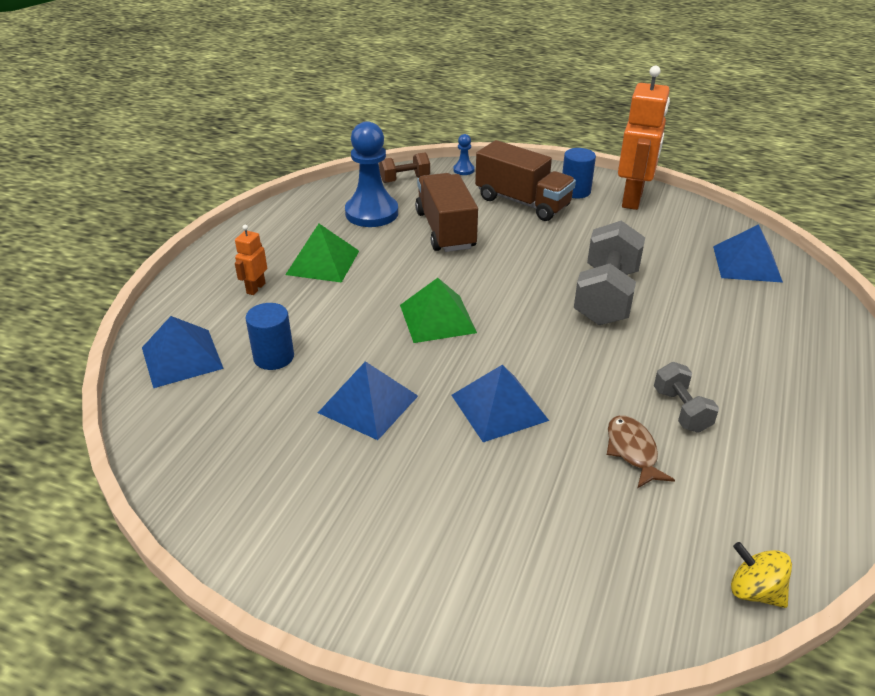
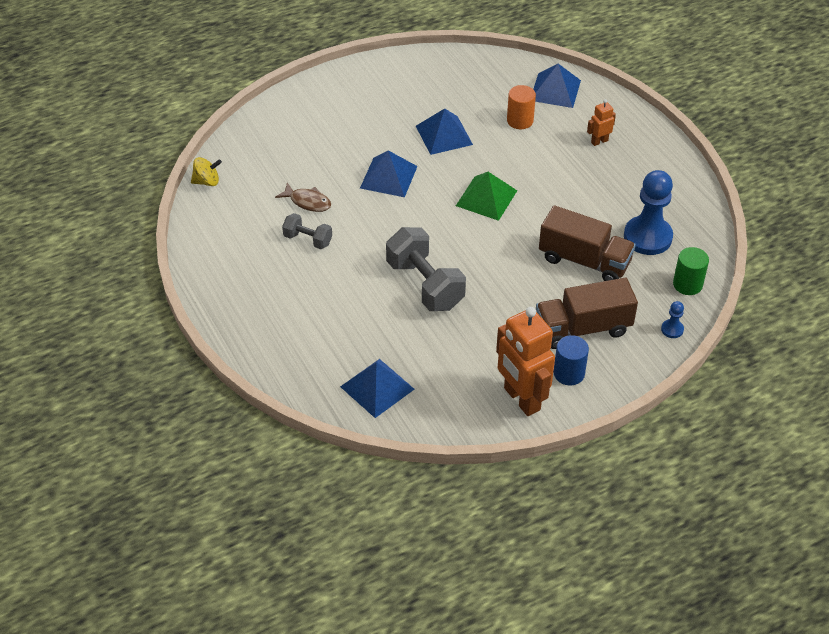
camera: 130 degrees right, 10 degrees up
orange robot [235,224,267,295] -> orange robot turned 90 degrees counterclockwise [587,99,616,146]
blue cylinder [245,303,294,370] -> orange cylinder [507,85,536,129]
green pyramid [285,224,359,283] -> none
brown dumbbell [379,152,430,183] -> green cylinder [673,247,709,295]

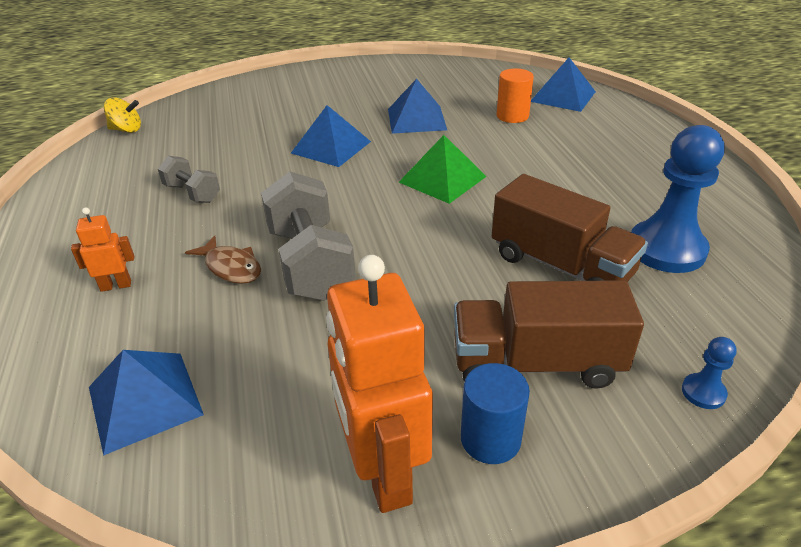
camera: 15 degrees right, 10 degrees down
brown fish [275,183,331,212] -> brown fish moved to [185,235,261,284]
orange robot [587,99,616,146] -> orange robot moved to [71,207,134,292]
green cylinder [673,247,709,295] -> none

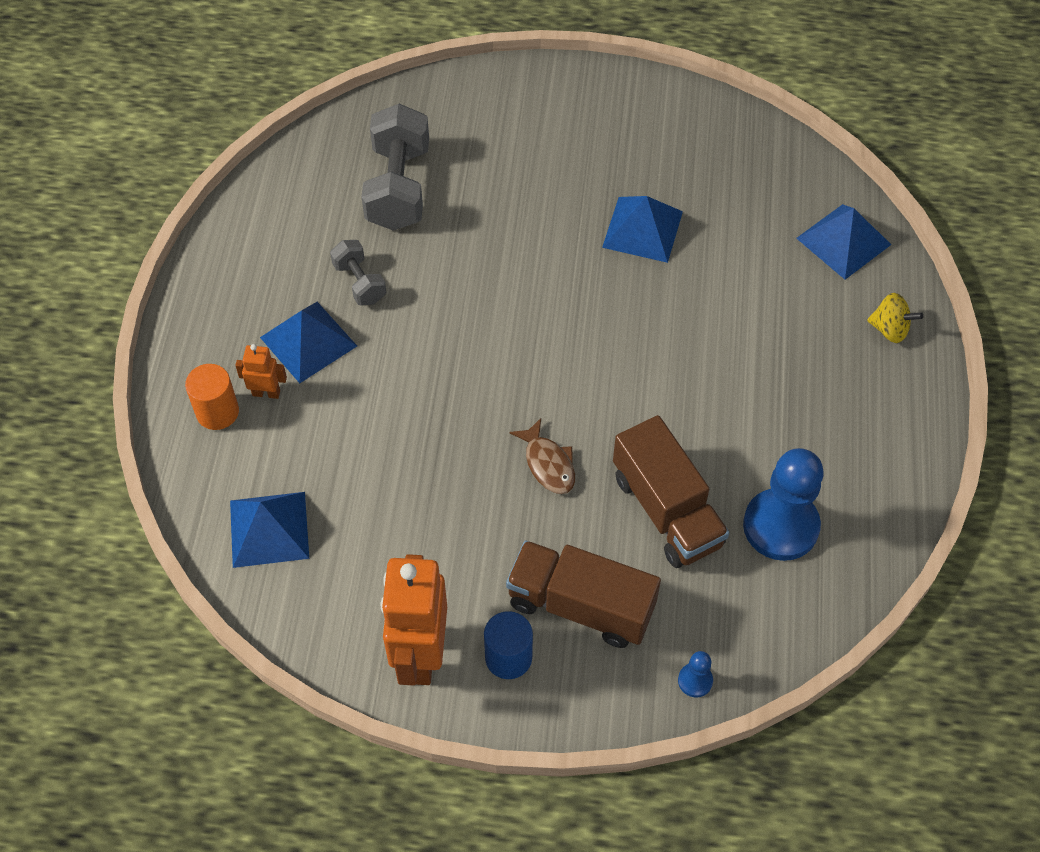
camera: 20 degrees right, 20 degrees up
yellow spinning top [104,97,141,133] -> yellow spinning top moved to [867,293,923,343]
brown fish [185,235,261,284] -> brown fish moved to [509,418,575,494]
grey dumbbell [261,171,356,301] -> grey dumbbell moved to [362,104,429,231]
blue pyramid [291,105,371,167] -> blue pyramid moved to [260,302,357,383]
green pyramid [399,135,487,204] -> none
orange cylinder [496,68,534,123] -> orange cylinder moved to [185,364,239,430]

